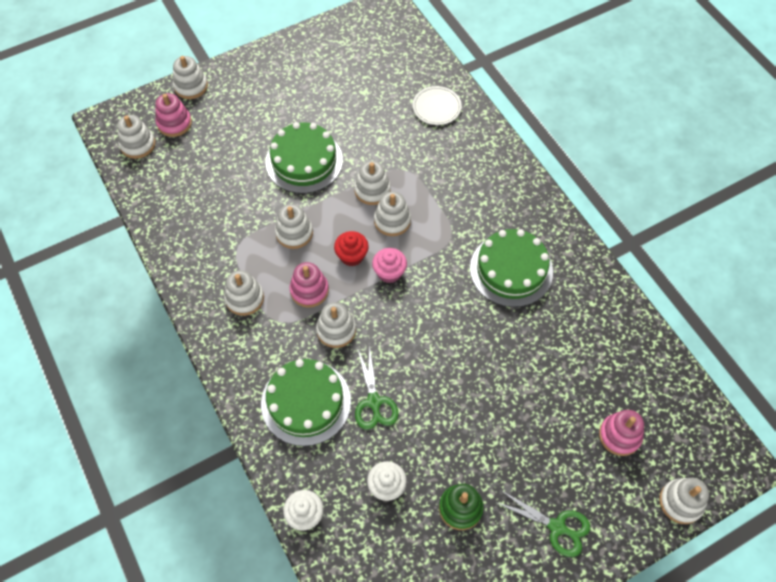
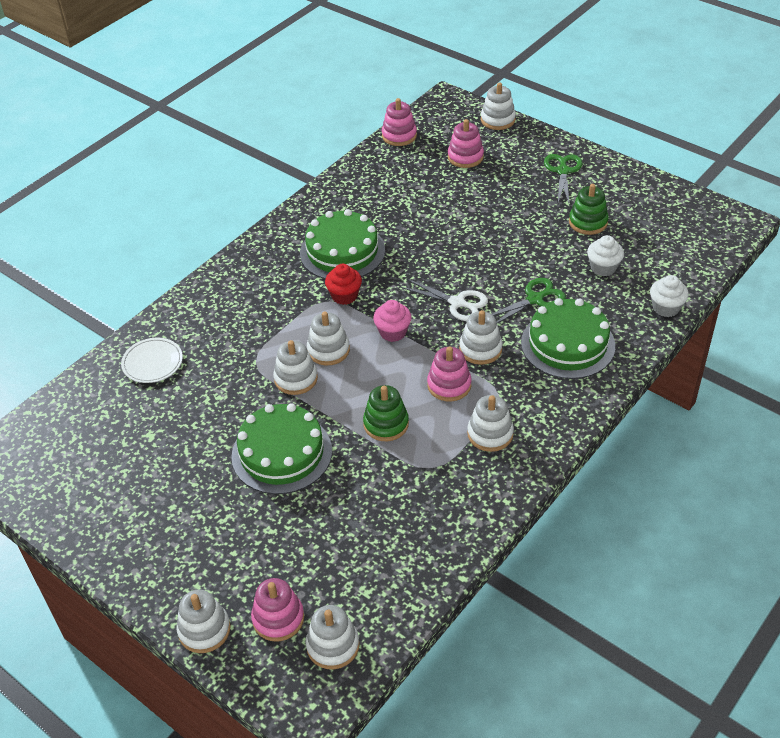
camera: 110 degrees left, 15 degrees down
white stacking toy [275,204,313,249] -> green stacking toy [363,385,409,441]
red cupcake [334,231,369,266] -> red cupcake moved to [325,264,362,305]
none -> pink stacking toy [382,98,417,146]
none -> white scissors [400,278,488,321]

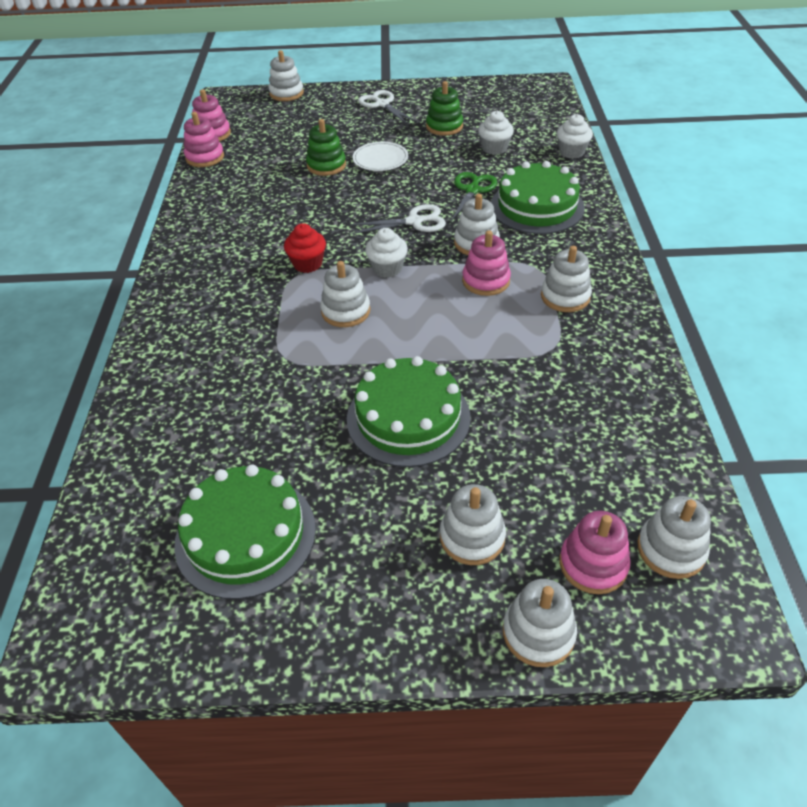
camera: 40 degrees left, 0 degrees up
white plate [121,338,183,383] -> white plate moved to [352,142,408,171]
white stacking toy [273,340,318,395] -> white stacking toy moved to [440,484,506,565]
green cake [300,209,385,279] -> green cake moved to [174,465,316,599]
green stacking toy [363,385,409,441] -> green stacking toy moved to [306,119,346,176]
pink cupcake [373,300,412,342] -> white cupcake [365,228,408,278]
pink stacking toy [448,119,484,168] -> pink stacking toy moved to [184,112,224,167]
green scissors [544,154,583,203] -> white scissors [358,90,417,125]

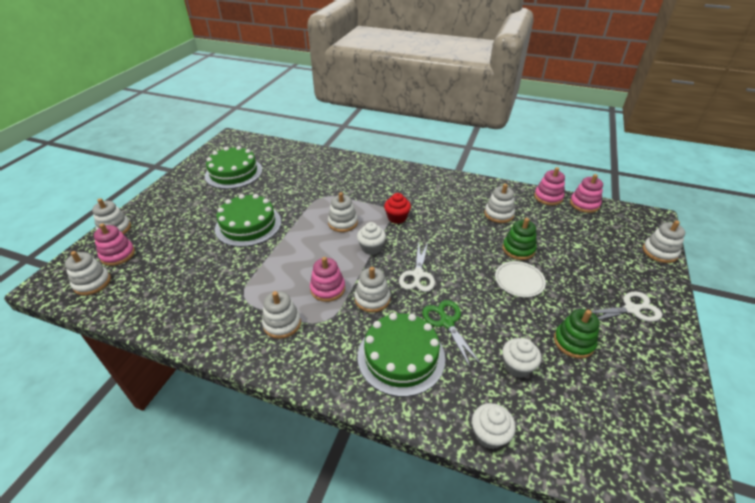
camera: 110 degrees right, 5 degrees down
white stacking toy [440,484,506,565] -> white stacking toy moved to [484,184,515,223]
green scissors [451,172,497,221] -> green scissors turned 150 degrees counterclockwise [422,300,481,367]

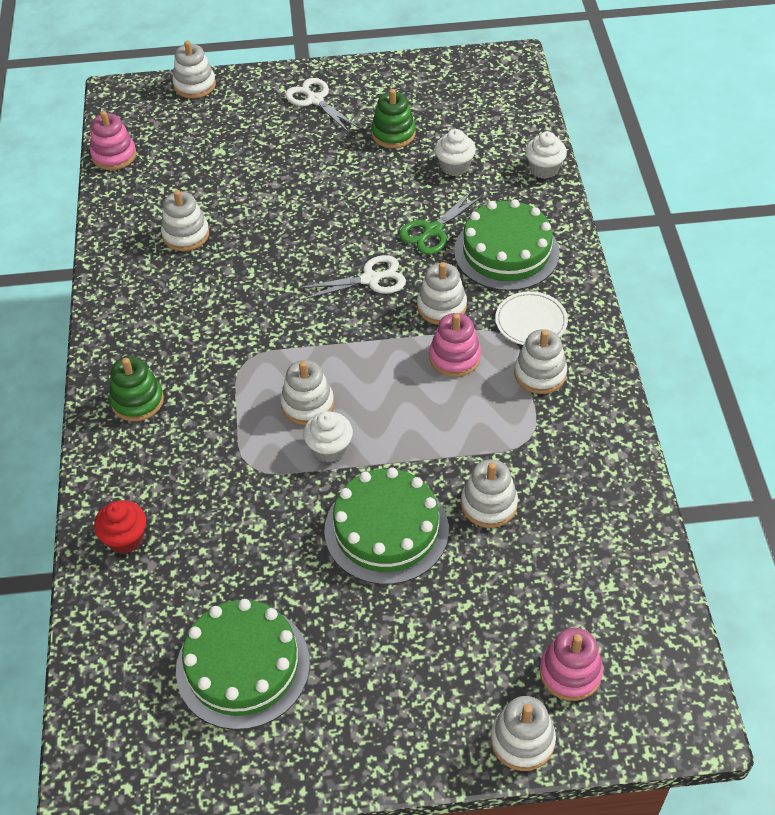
camera: 115 degrees left, 10 degrees up
white stacking toy [65,251,111,295] -> white stacking toy moved to [461,459,518,528]
white cupcake [357,222,386,255] -> white cupcake moved to [303,411,353,463]
red cupcake [384,193,411,224] -> red cupcake moved to [94,500,146,554]
white plate [495,261,546,297] -> white plate moved to [495,291,568,345]
green stacking toy [502,218,537,260] -> green stacking toy moved to [109,357,164,421]
pink stacking toy [534,167,565,205] -> none

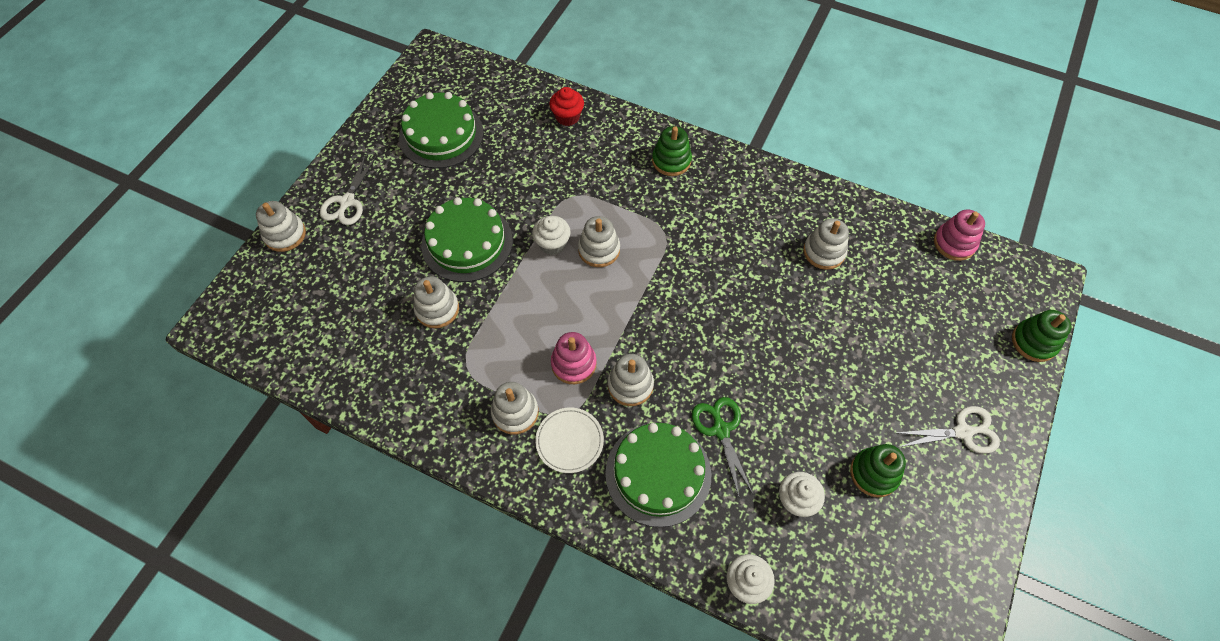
camera: 120 degrees right, 10 degrees up
white stacking toy [172,41,216,99] -> green stacking toy [1012,310,1071,362]
white scissors [298,255,406,300] -> white scissors moved to [320,154,377,225]
pink stacking toy [540,628,603,701] -> none

